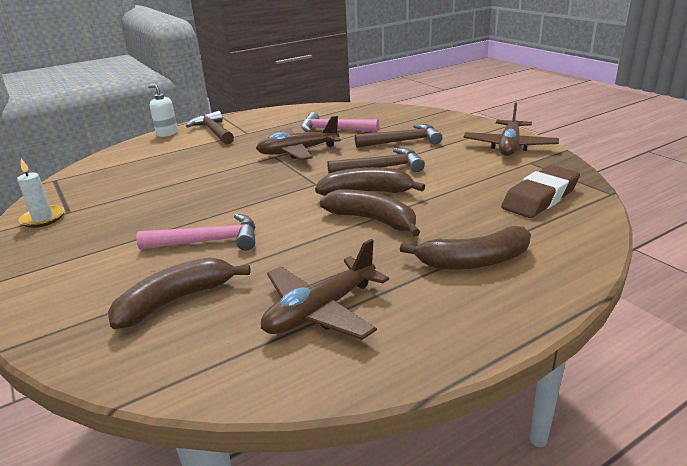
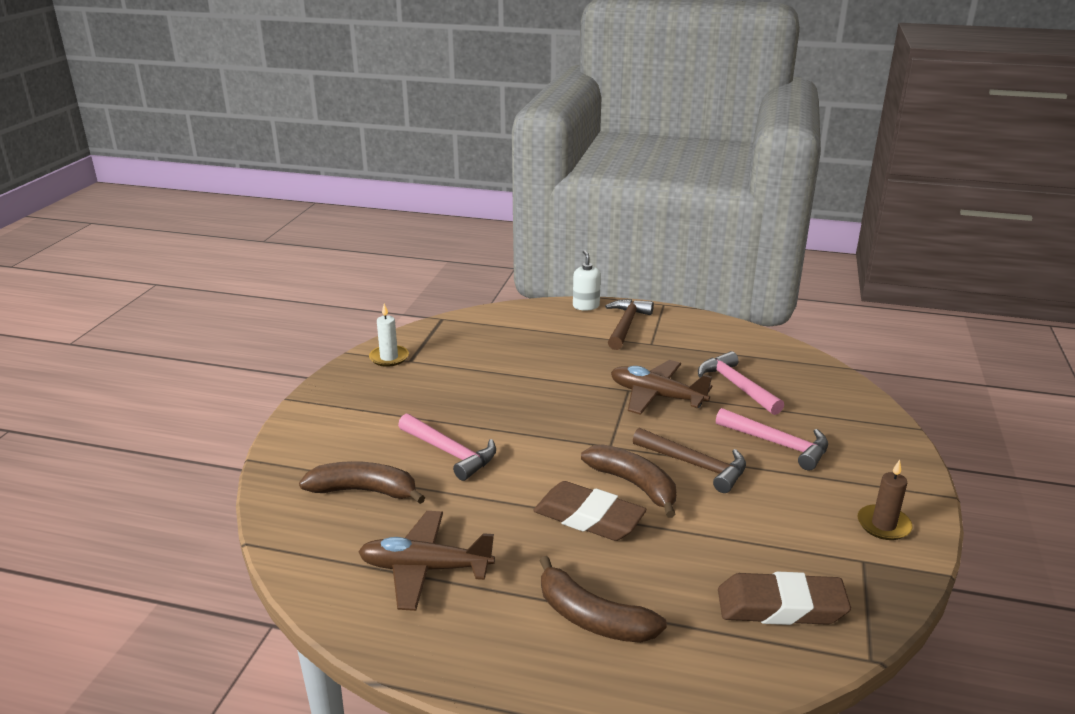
camera: 45 degrees right, 0 degrees up
brown banana [320,189,420,237] -> brown eraser [533,481,647,541]
brown hammer [355,124,442,148] -> pink hammer [716,408,828,470]
brown plane [463,103,559,156] -> brown candle [857,460,913,540]

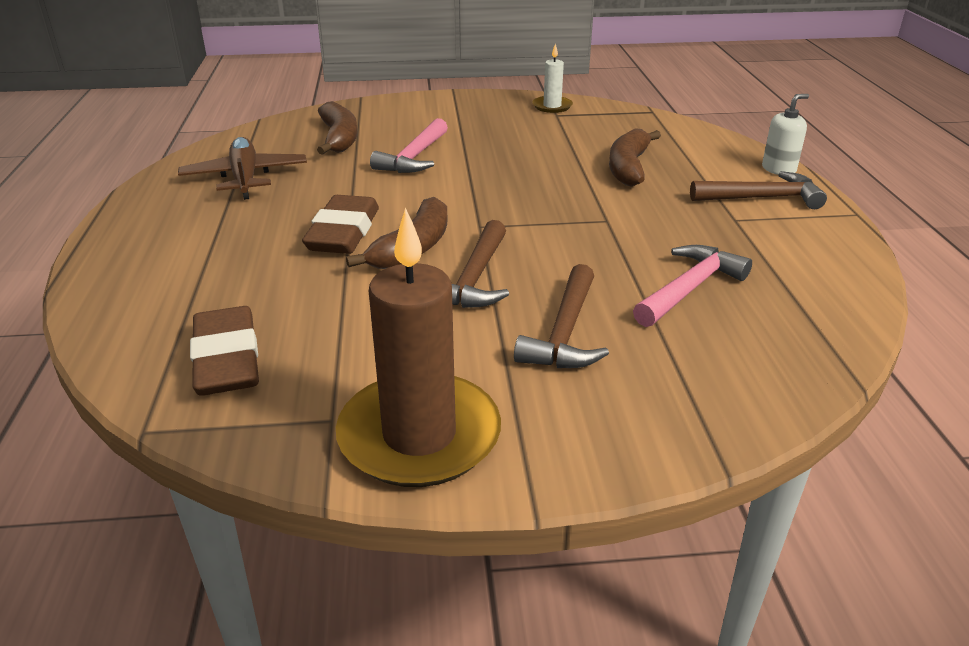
camera: 70 degrees right, 5 degrees up
brown banana [539,556,667,643] -> brown banana moved to [609,128,661,187]
brown plane [611,360,712,415] -> none
pink hammer [716,408,828,470] -> brown hammer [514,264,609,368]
brown candle [857,460,913,540] -> brown candle [336,207,501,487], size x2.06

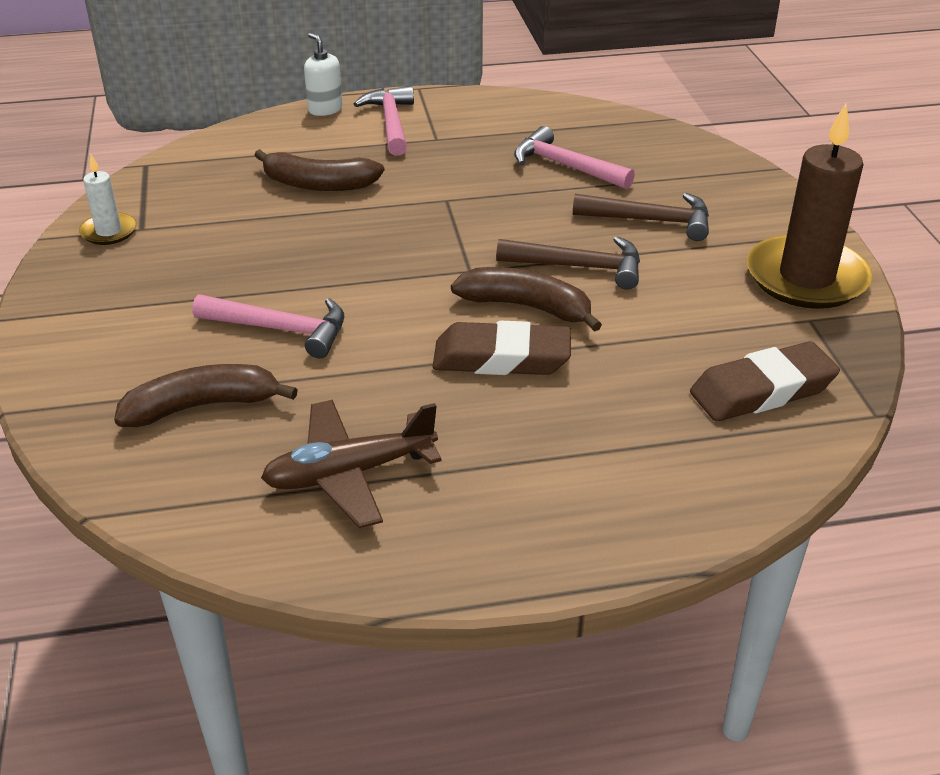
camera: 95 degrees left, 5 degrees up
brown hammer [690,171,827,209] -> pink hammer [354,86,414,156]

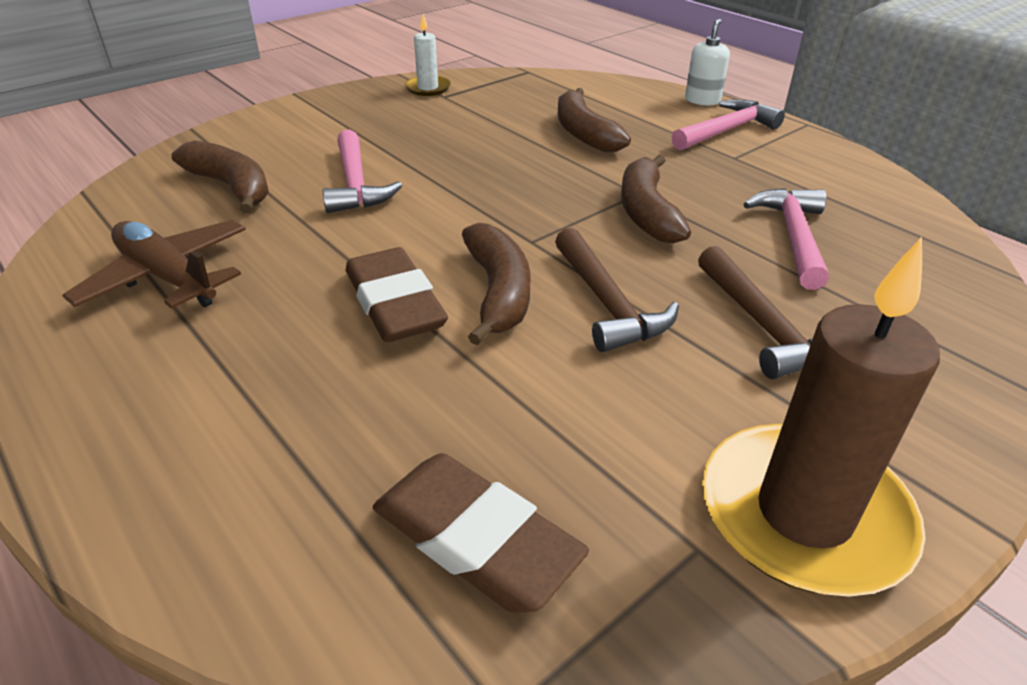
camera: 60 degrees right, 0 degrees up
none -> brown banana [621,155,691,243]

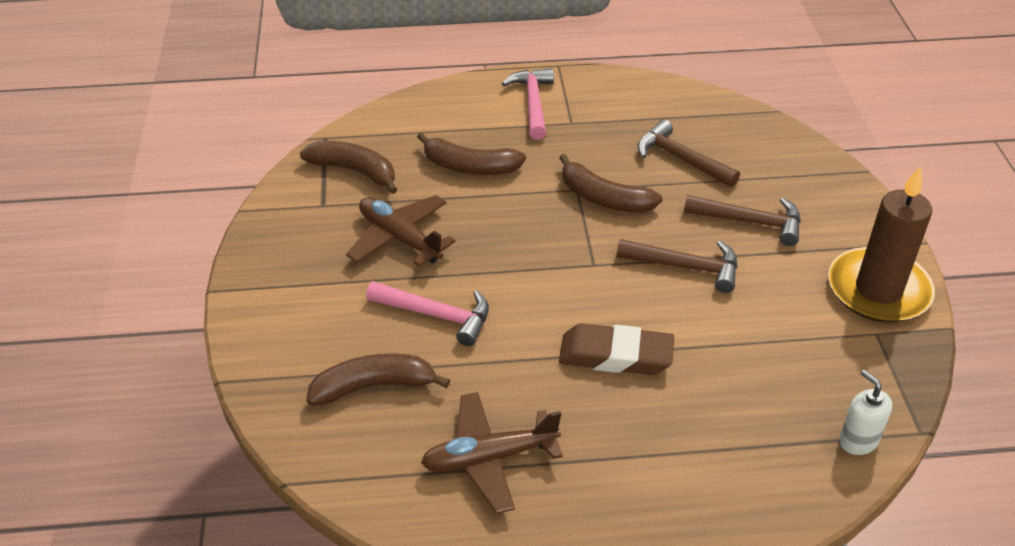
camera: 55 degrees left, 5 degrees up
brown eraser [373,453,589,613] -> none
white candle [405,14,451,96] -> none
brown banana [462,223,531,345] -> brown banana moved to [300,141,398,194]
white soap dispenser [685,19,730,106] -> white soap dispenser moved to [839,370,892,455]
pink hammer [743,188,829,290] -> brown hammer [638,119,740,187]
none -> brown plane [346,195,456,267]

